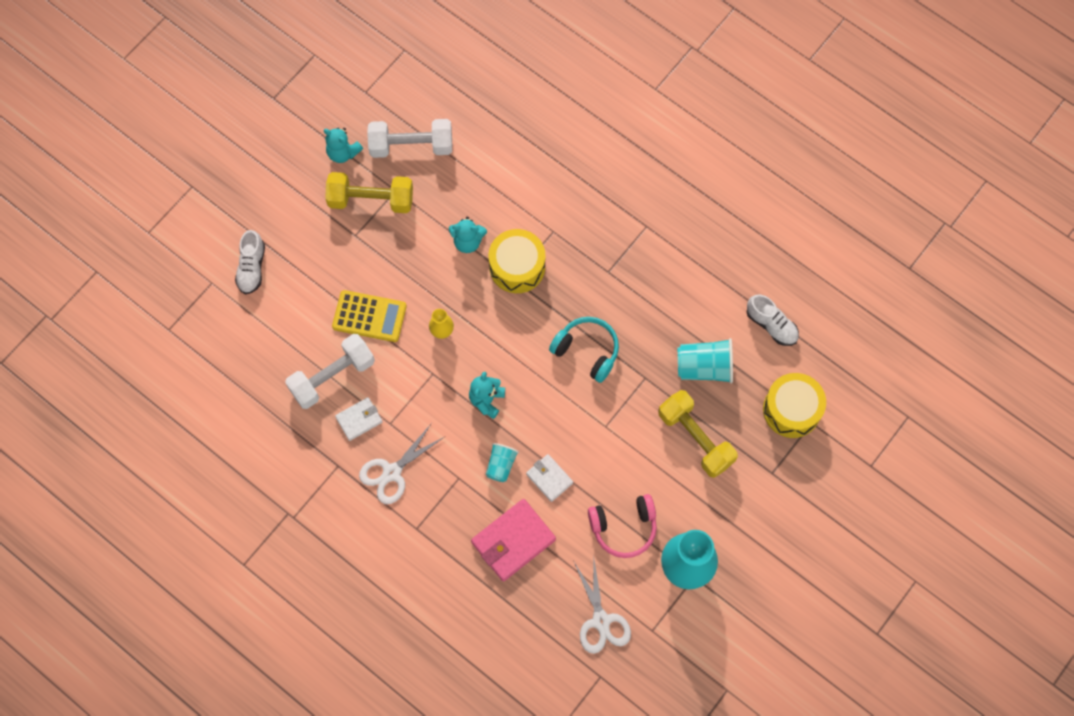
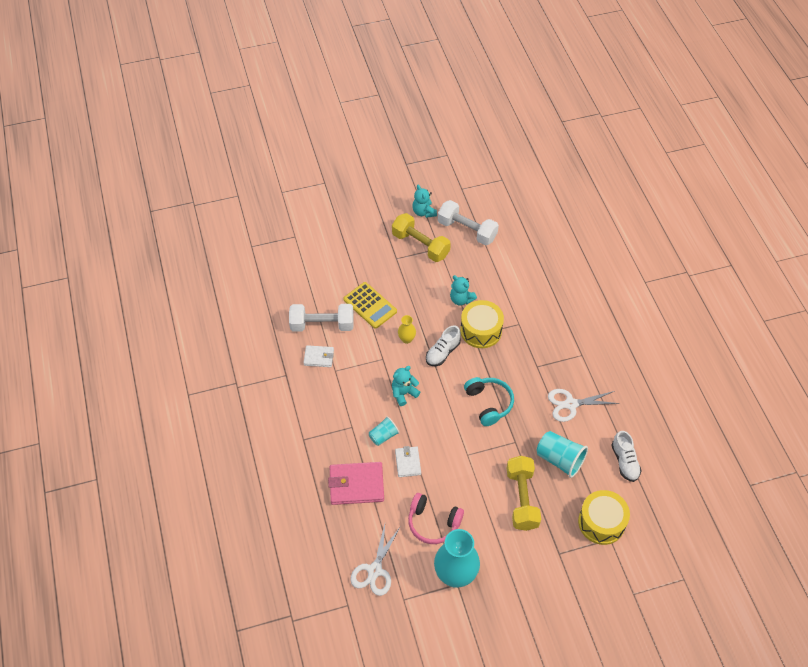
camera: 35 degrees right, 15 degrees down
white shoe [235,230,265,294] -> white shoe moved to [426,326,461,366]
white scissors [359,423,444,504] -> white scissors moved to [548,389,620,422]

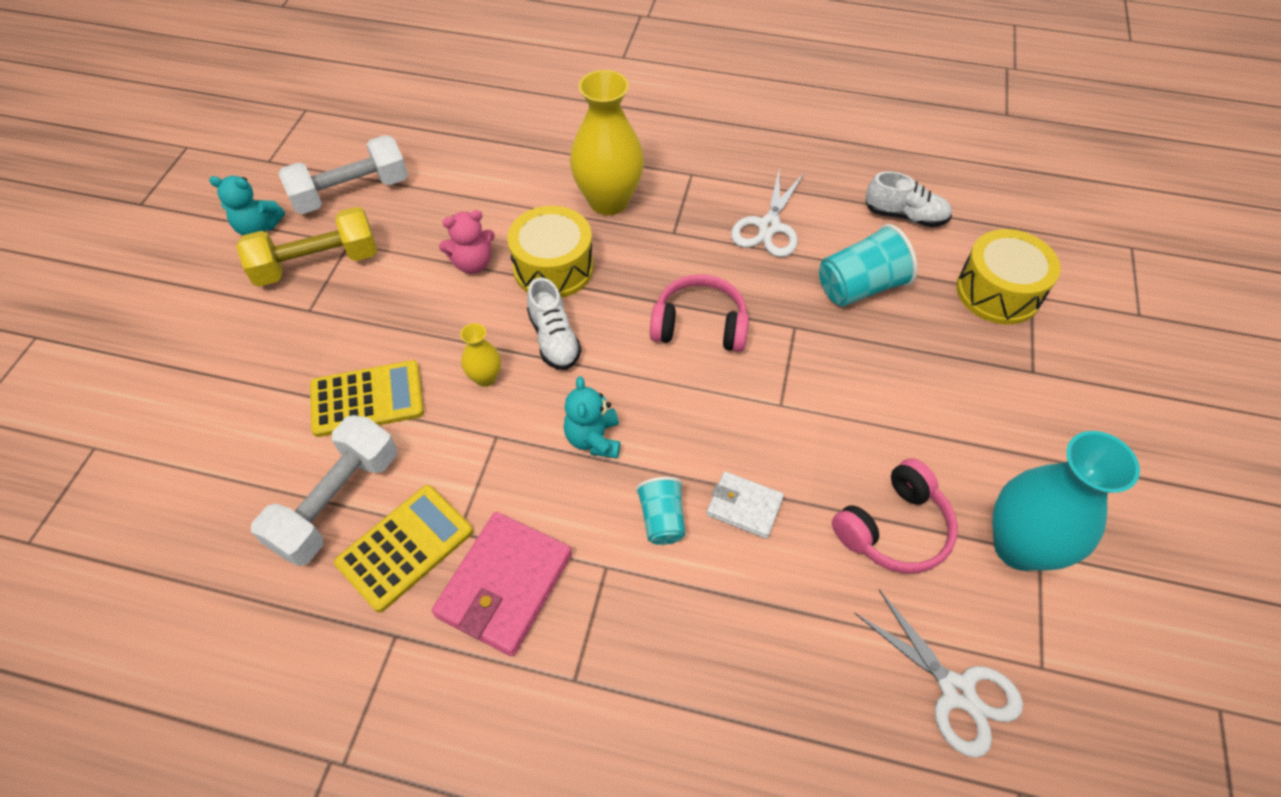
camera: 60 degrees left, 0 degrees up
white wallet [303,345,334,367] -> yellow calculator [334,485,473,613]
pink wallet [328,462,384,505] -> pink wallet moved to [432,512,572,656]
turquoise teddy bear [450,275,477,305] -> pink teddy bear [439,210,495,274]
turquoise headphones [464,377,514,426] -> pink headphones [650,274,749,352]
yellow dumbbell [507,456,541,531] -> none
none -> yellow vase [570,70,644,215]

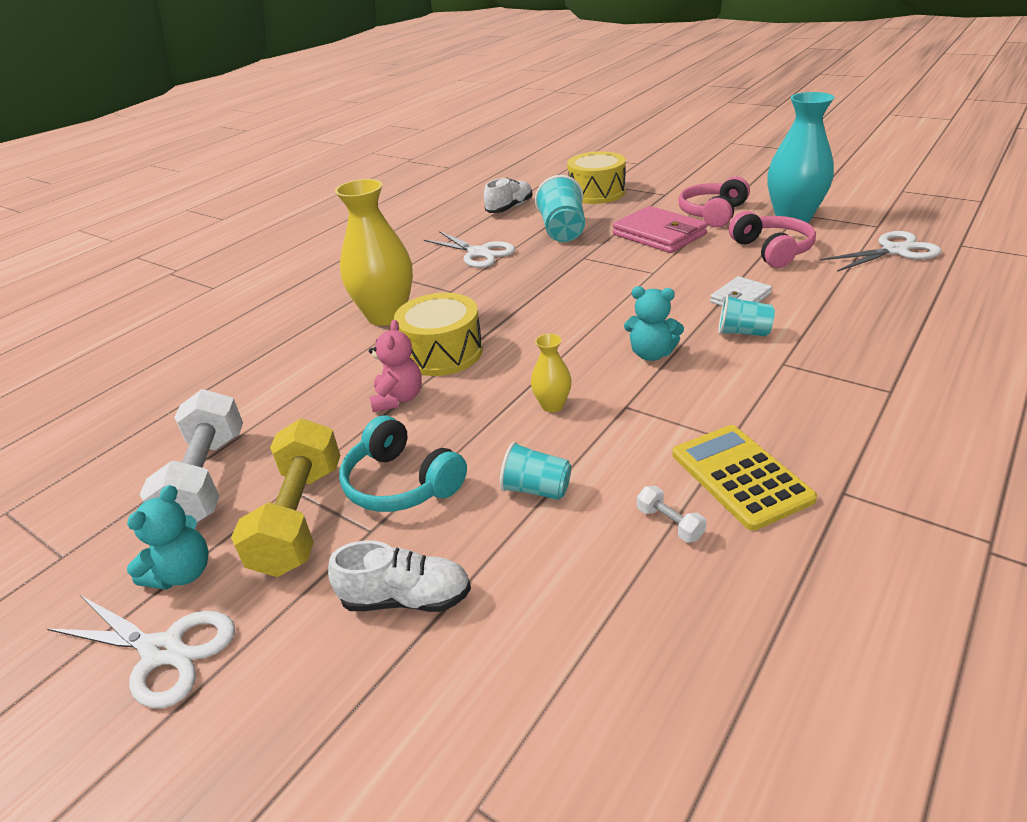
camera: 65 degrees left, 20 degrees down
white dumbbell [251,415,397,566] -> white dumbbell [637,486,706,543], size x0.40
yellow calculator [310,360,424,437] -> turquoise cup [500,442,571,500]
pink wallet [432,512,572,656] -> pink wallet moved to [613,206,708,253]
white shoe [527,277,581,370] -> white shoe moved to [328,540,471,612]
pink headphones [650,274,749,352] -> pink headphones moved to [678,177,750,227]
none -> white scissors [47,595,235,708]
none -> turquoise headphones [339,415,467,512]

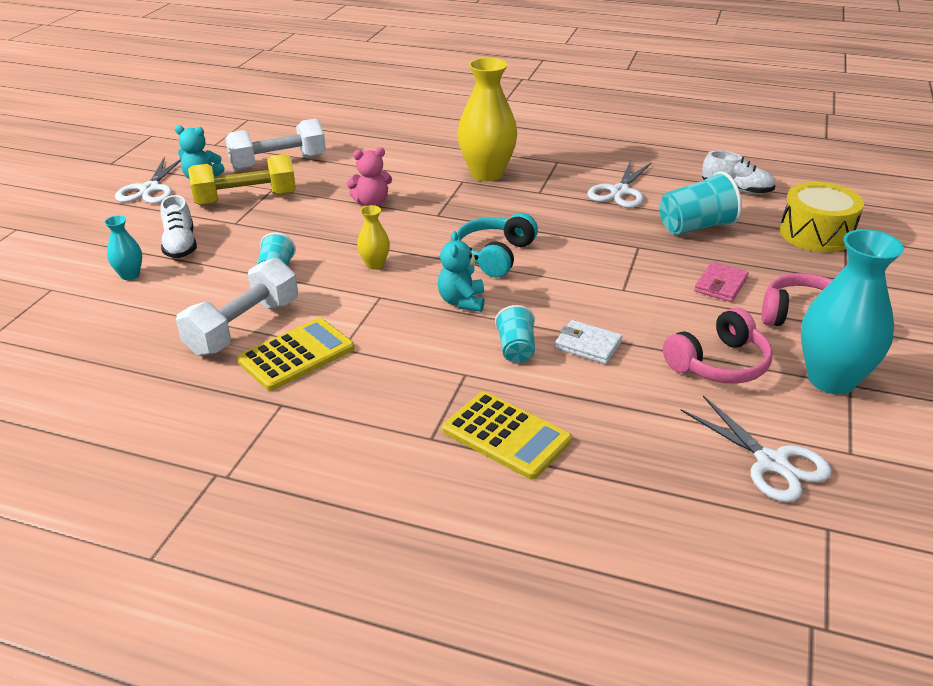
camera: 70 degrees right, 0 degrees up
turquoise headphones [339,415,467,512] -> turquoise headphones moved to [457,213,538,278]
yellow drum [394,293,483,376] -> none
pink wallet [613,206,708,253] -> pink wallet [694,262,749,302], size x0.58
white dumbbell [637,486,706,543] -> white dumbbell [176,258,298,356], size x2.48
none -> turquoise vase [104,215,142,280]
none -> yellow calculator [442,391,572,479]

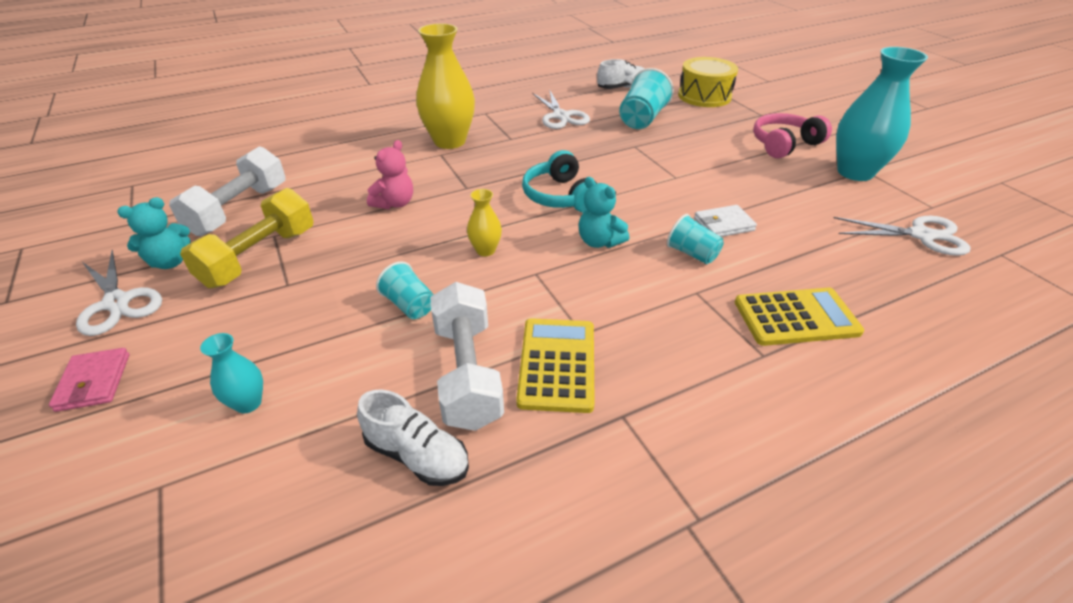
camera: 45 degrees left, 5 degrees up
white shoe [161,195,197,258] -> white shoe moved to [357,390,469,486]
pink headphones [663,308,773,384] -> none
pink wallet [694,262,749,302] -> pink wallet moved to [49,348,130,412]

